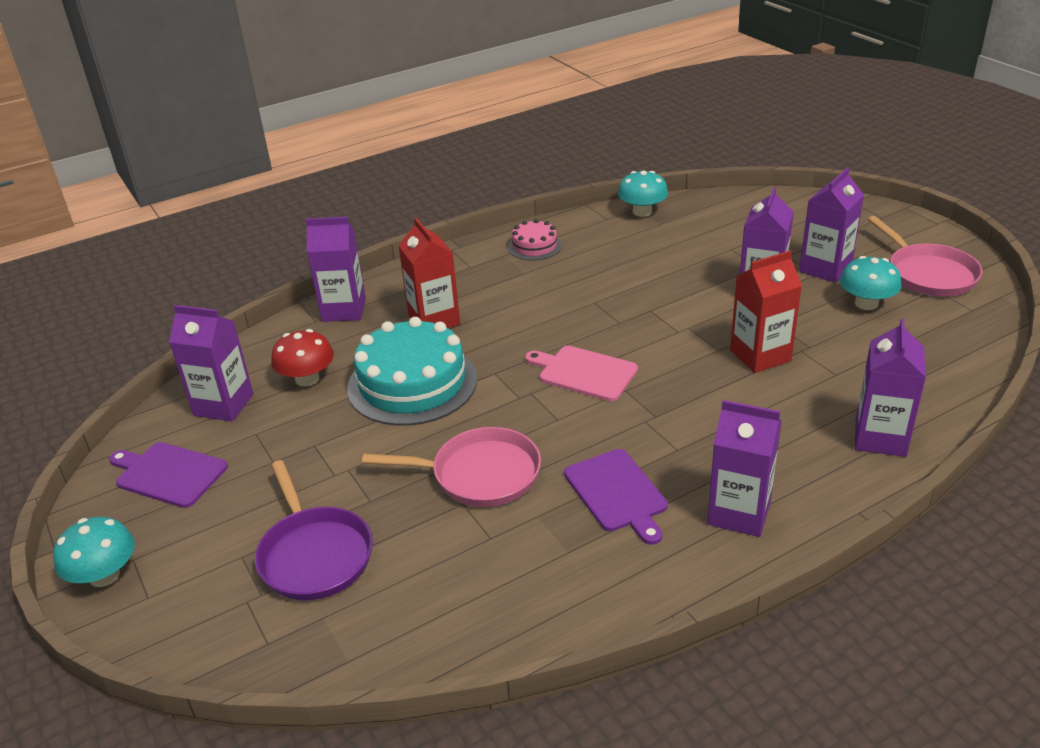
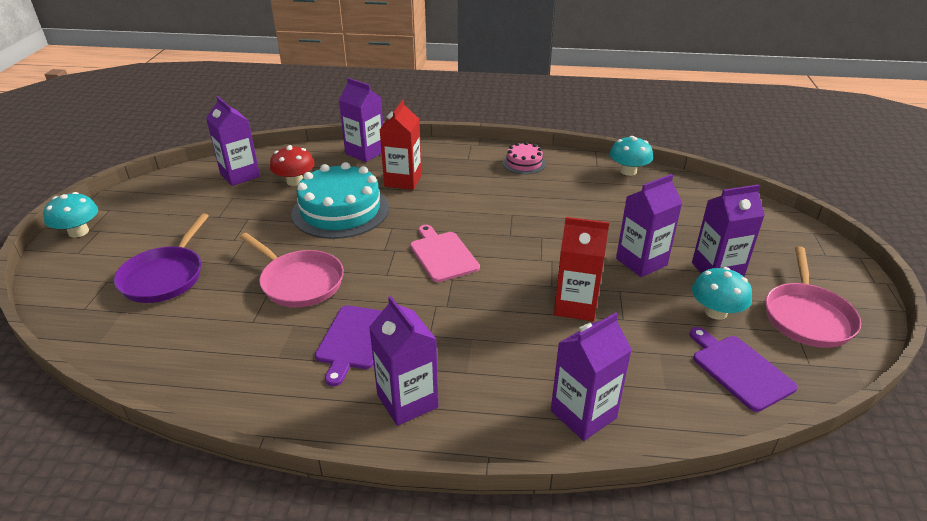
camera: 35 degrees right, 0 degrees up
purple cutting board [109,442,228,508] -> purple cutting board moved to [690,327,798,412]

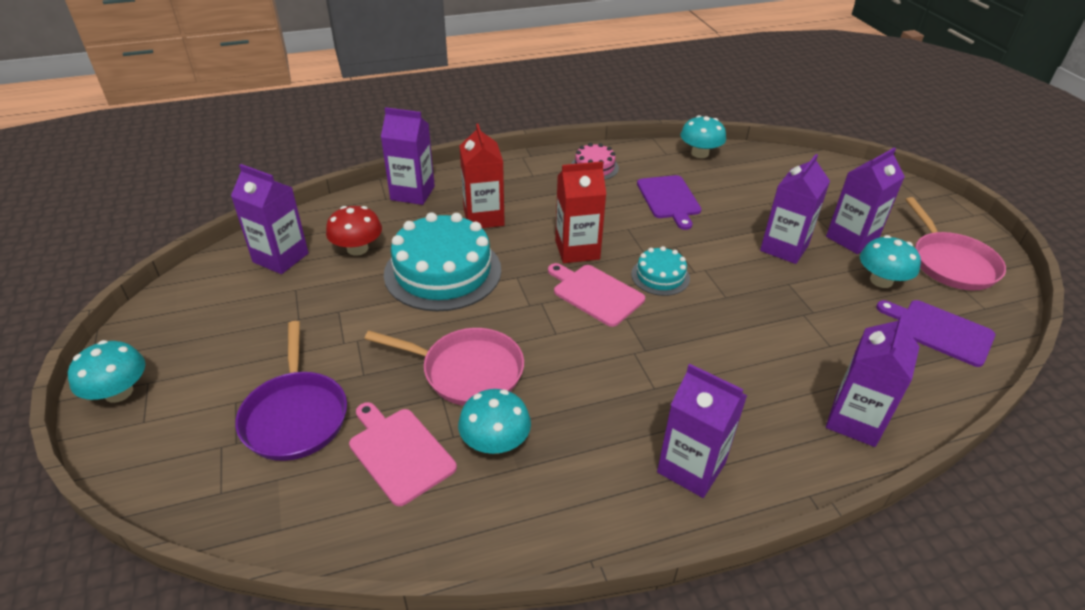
camera: 25 degrees left, 5 degrees up
purple cutting board [315,305,382,386] -> purple cutting board moved to [637,175,701,230]
red carton [554,217,609,321] -> red carton moved to [555,161,606,263]
none -> pink cutting board [349,402,457,506]
none -> turquoise mushroom [458,389,531,454]
none -> turquoise cake [631,246,690,296]

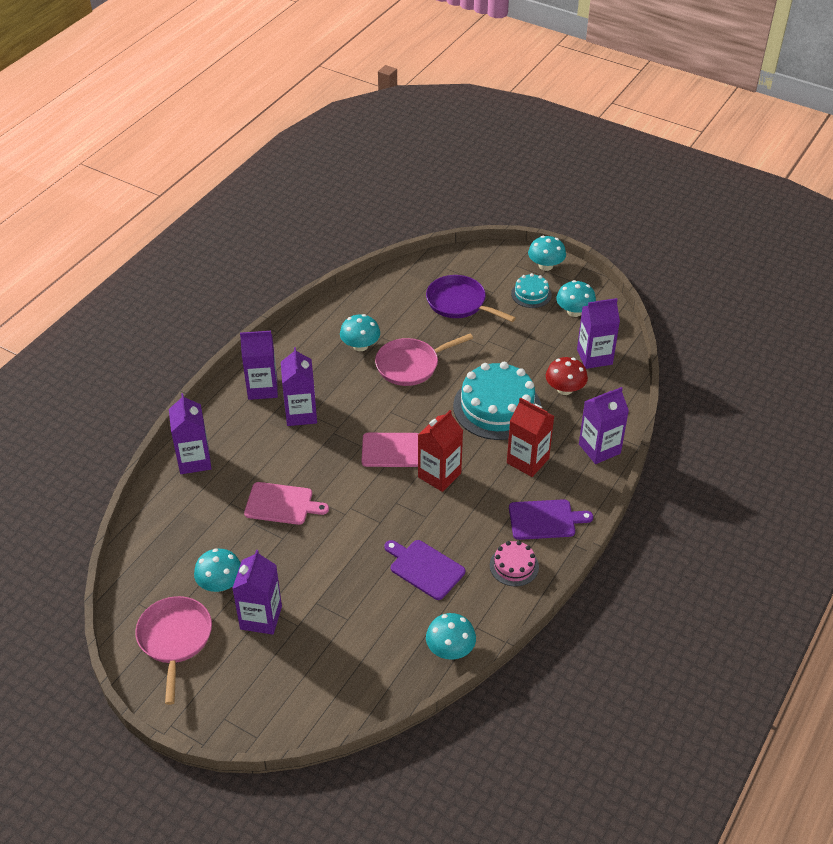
camera: 140 degrees right, 5 degrees up
pink cutting board [349,402,457,506] -> pink cutting board moved to [244,482,329,525]
turquoise cake [631,246,690,296] -> turquoise cake moved to [511,273,552,308]
purple carton [760,154,830,264] -> purple carton moved to [281,347,317,426]
purple cutting board [876,300,995,367] -> purple cutting board moved to [509,499,593,540]
pink pan [905,197,1006,291] -> pink pan turned 45 degrees clockwise [135,596,212,705]
none -> turquoise mushroom [556,280,596,317]

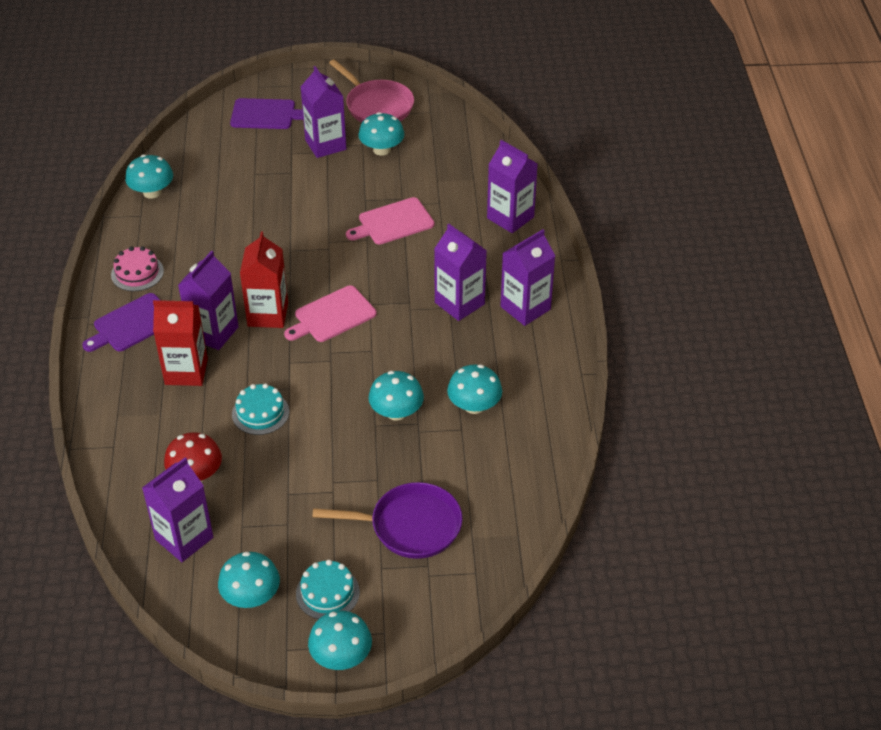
camera: 145 degrees right, 0 degrees up
pink pan [375,334,473,386] -> turquoise mushroom [368,371,424,421]
purple cutting board [384,540,465,600] -> purple cutting board moved to [230,98,303,129]
turquoise cake [453,362,541,440] -> turquoise cake [232,383,289,435], size x0.50
purple carton [579,387,629,464] -> purple carton moved to [178,251,239,350]

